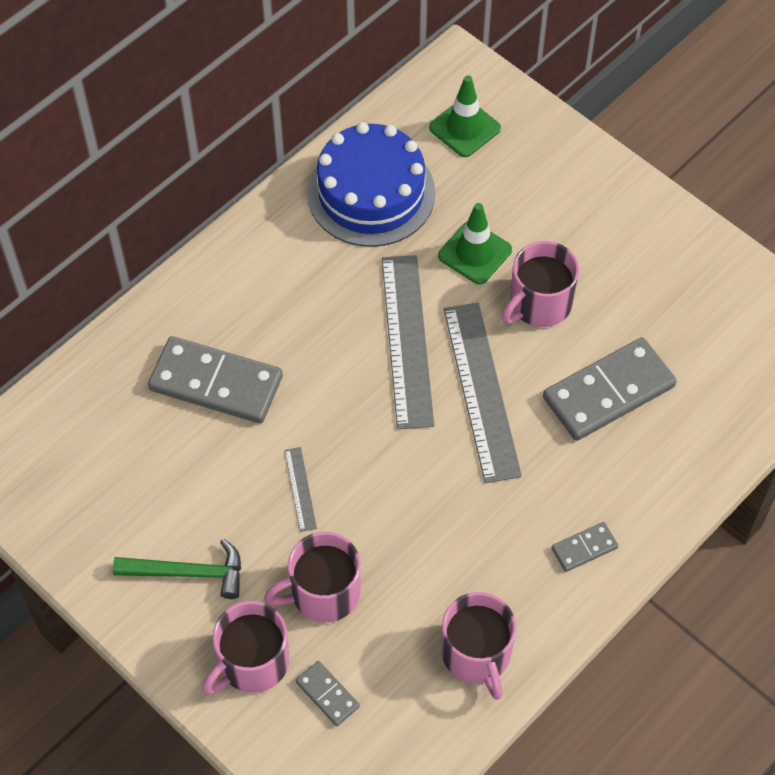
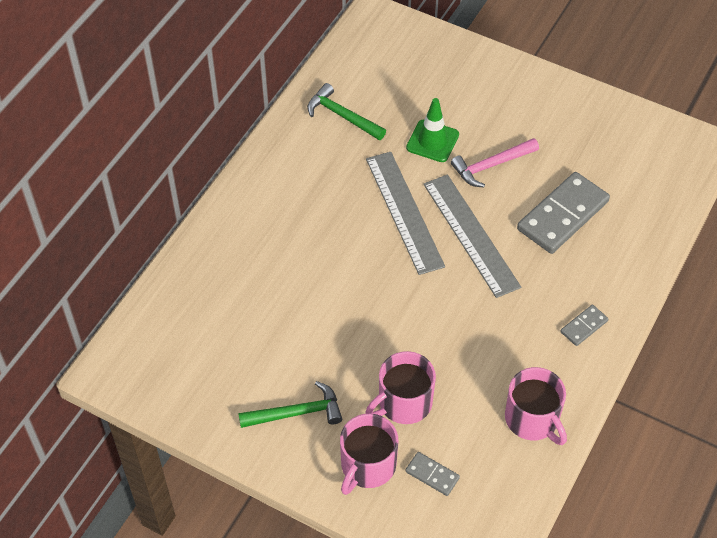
camera: 15 degrees left, 5 degrees down
grey domino [148,336,283,423] -> none
grey ruler [285,447,317,532] -> none
blue cake [307,122,435,247] -> green hammer [307,83,386,140]
green traffic cone [429,75,501,157] -> none
pink mug [502,241,579,327] -> pink hammer [451,138,539,188]

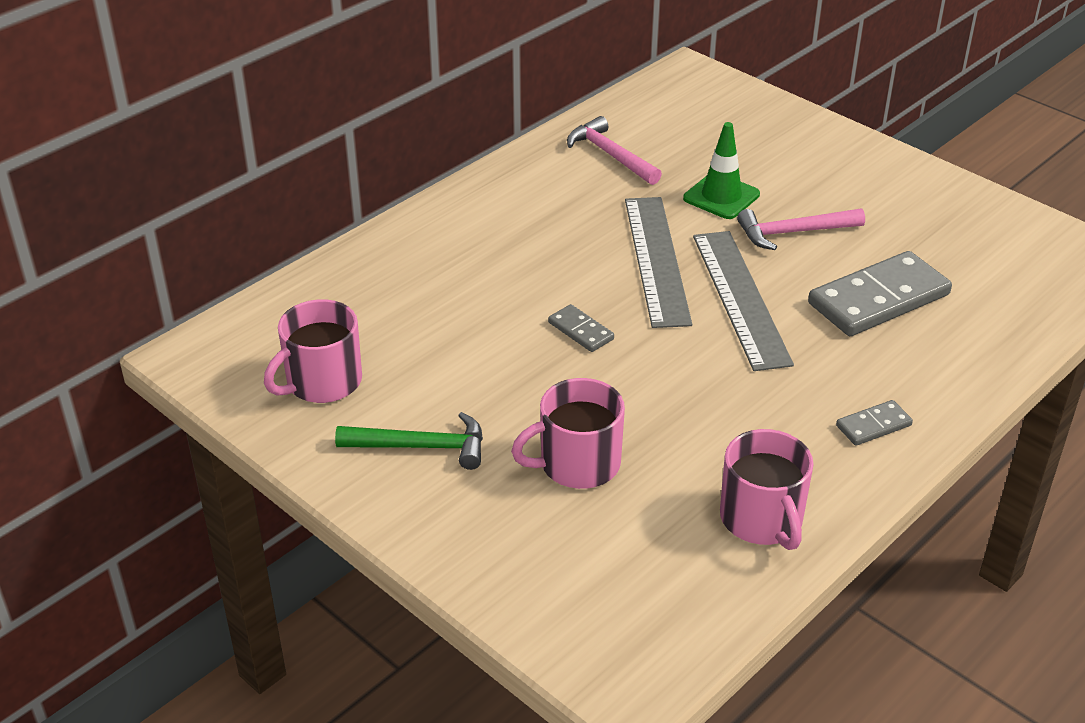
camera: 15 degrees right, 15 degrees down
green hammer [307,83,386,140] -> pink hammer [567,116,662,185]
pink mug [340,414,398,495] -> pink mug moved to [264,299,362,403]
grey domino [405,452,460,496] -> grey domino moved to [548,304,614,352]

